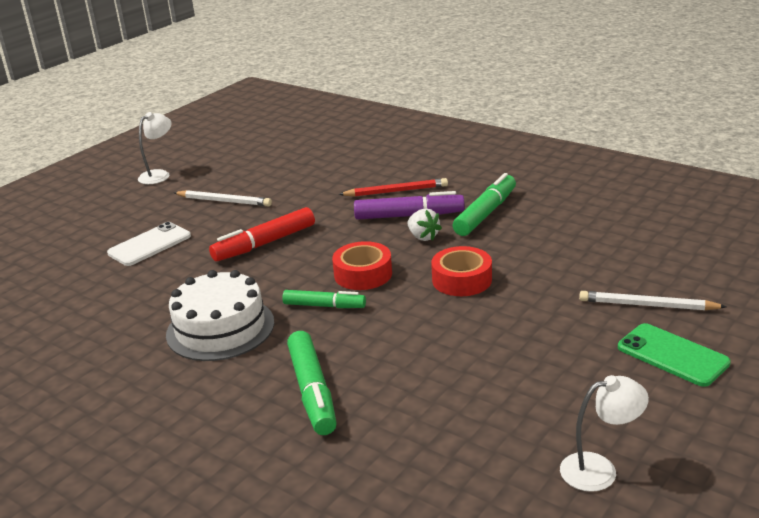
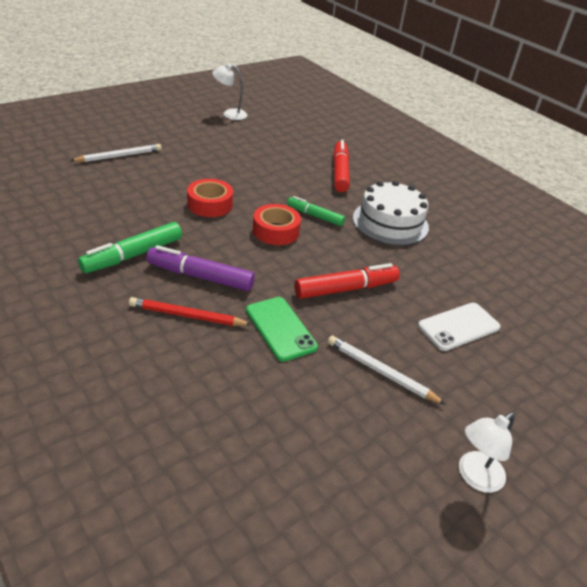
camera: 170 degrees left, 10 degrees up
green marker [287,331,337,435] -> red marker [333,140,350,192]
white strawberry [407,208,442,241] -> none
white pencil [579,291,727,311] -> white pencil turned 60 degrees counterclockwise [70,144,162,162]
green phone [618,323,731,387] -> green phone moved to [246,297,318,362]

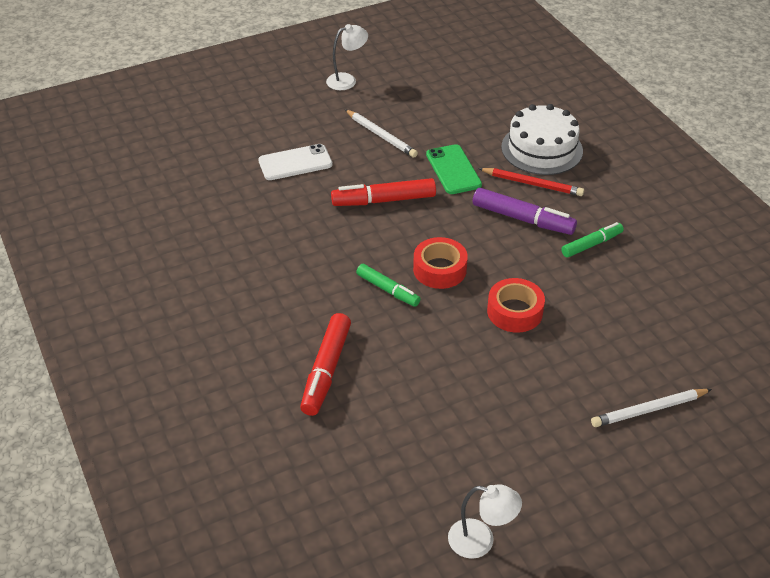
camera: 165 degrees left, 5 degrees up
green marker [78,222,182,273] -> green marker [561,222,624,258], size x0.65
white cake [353,180,429,245] -> white cake moved to [501,104,583,175]

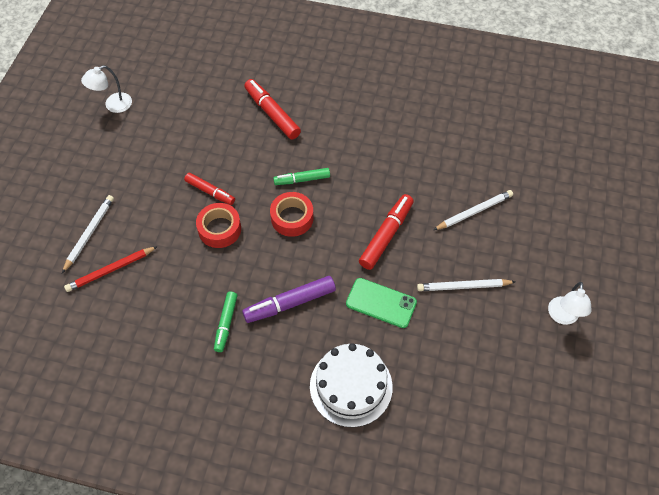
camera: 130 degrees right, 15 degrees up
white phone [258,144,333,180] -> white pencil [433,190,513,230]
red pencil [478,168,584,196] -> red pencil moved to [64,246,158,292]
none -> red marker [184,173,235,205]

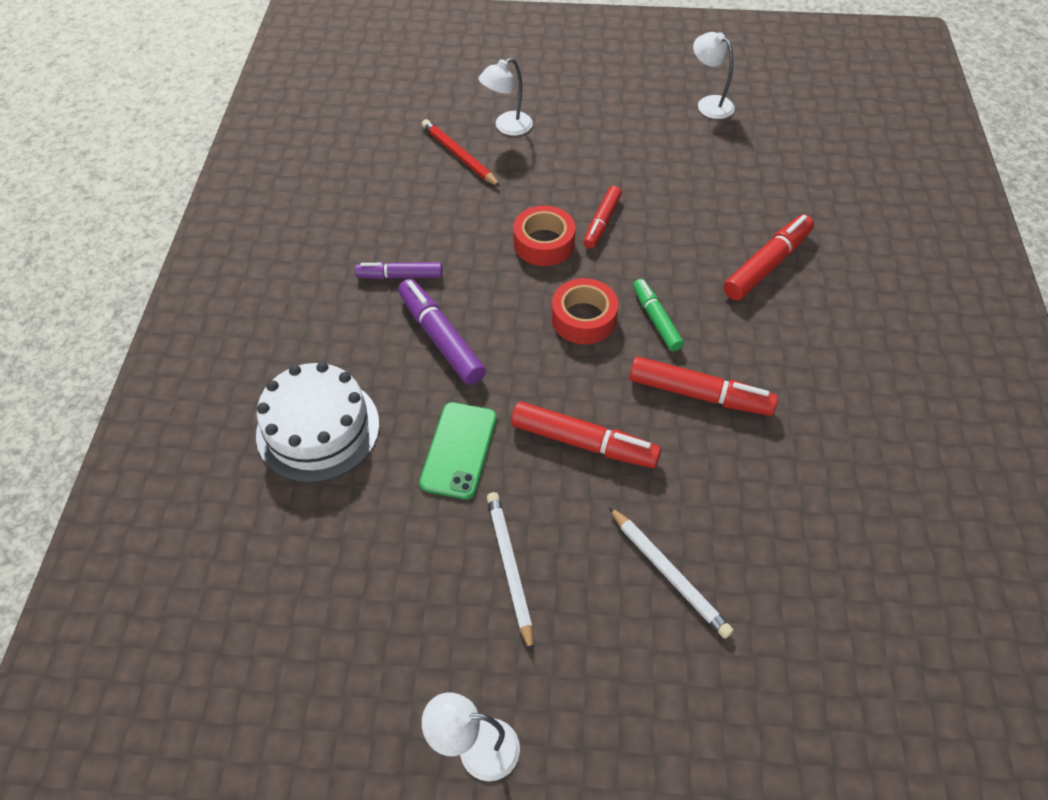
camera: 80 degrees right, 5 degrees down
white pencil [62,195,114,273] -> white lamp [478,58,533,136]
green marker [214,292,238,352] -> purple marker [355,262,442,279]
none -> red marker [629,357,778,416]

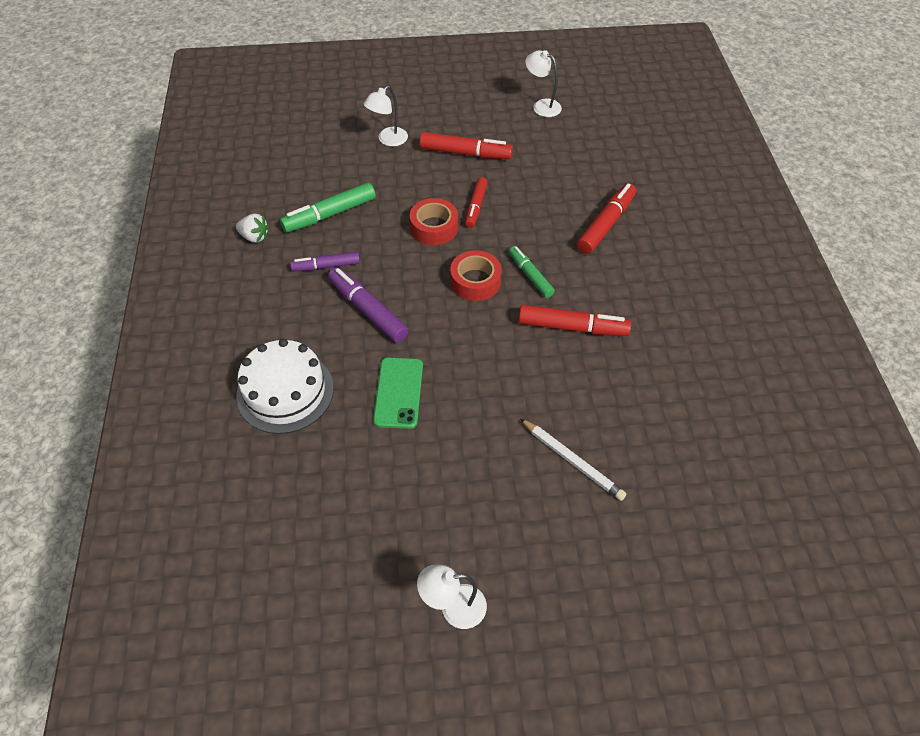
camera: 10 degrees left, 0 degrees up
red pencil [421,119,500,187] -> none
white pencil [487,492,533,654] -> none
red marker [511,401,661,468] -> red marker moved to [420,132,513,159]
none -> white strawberry [236,214,269,243]
none -> green marker [280,182,376,233]

